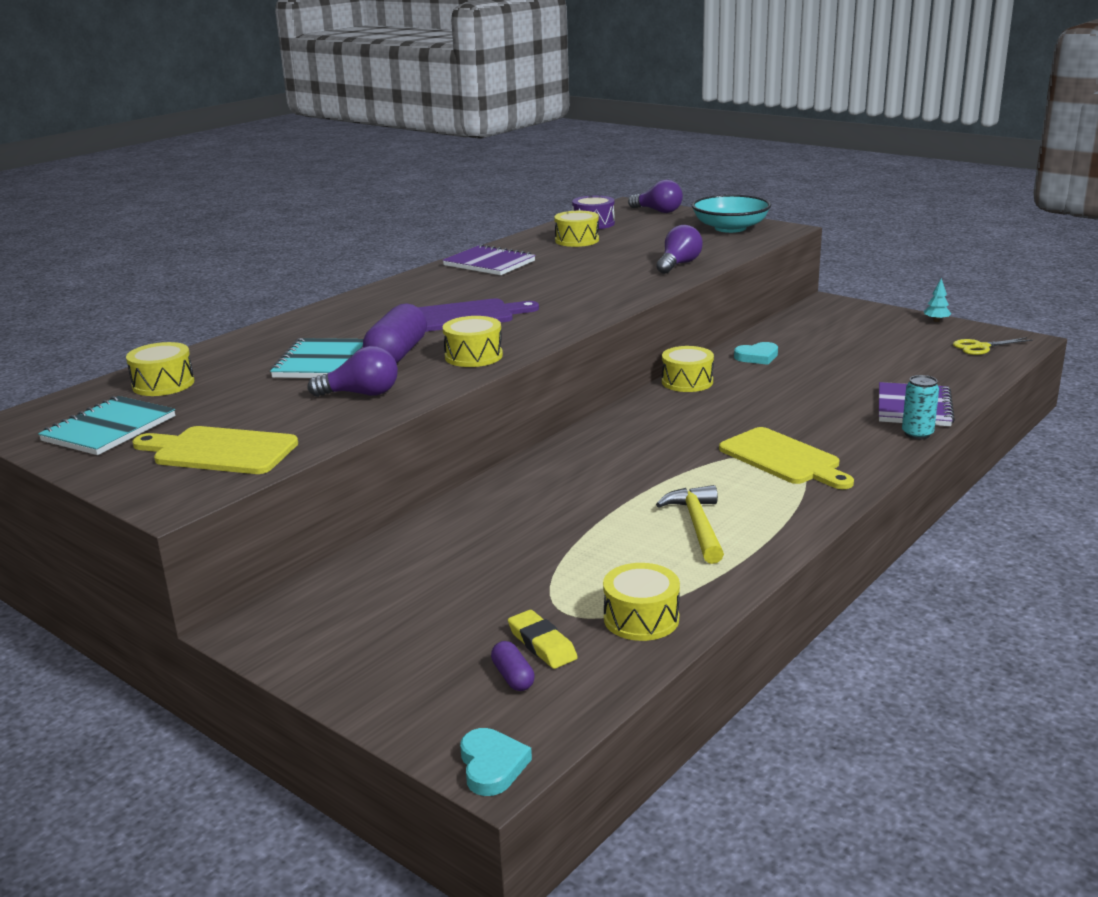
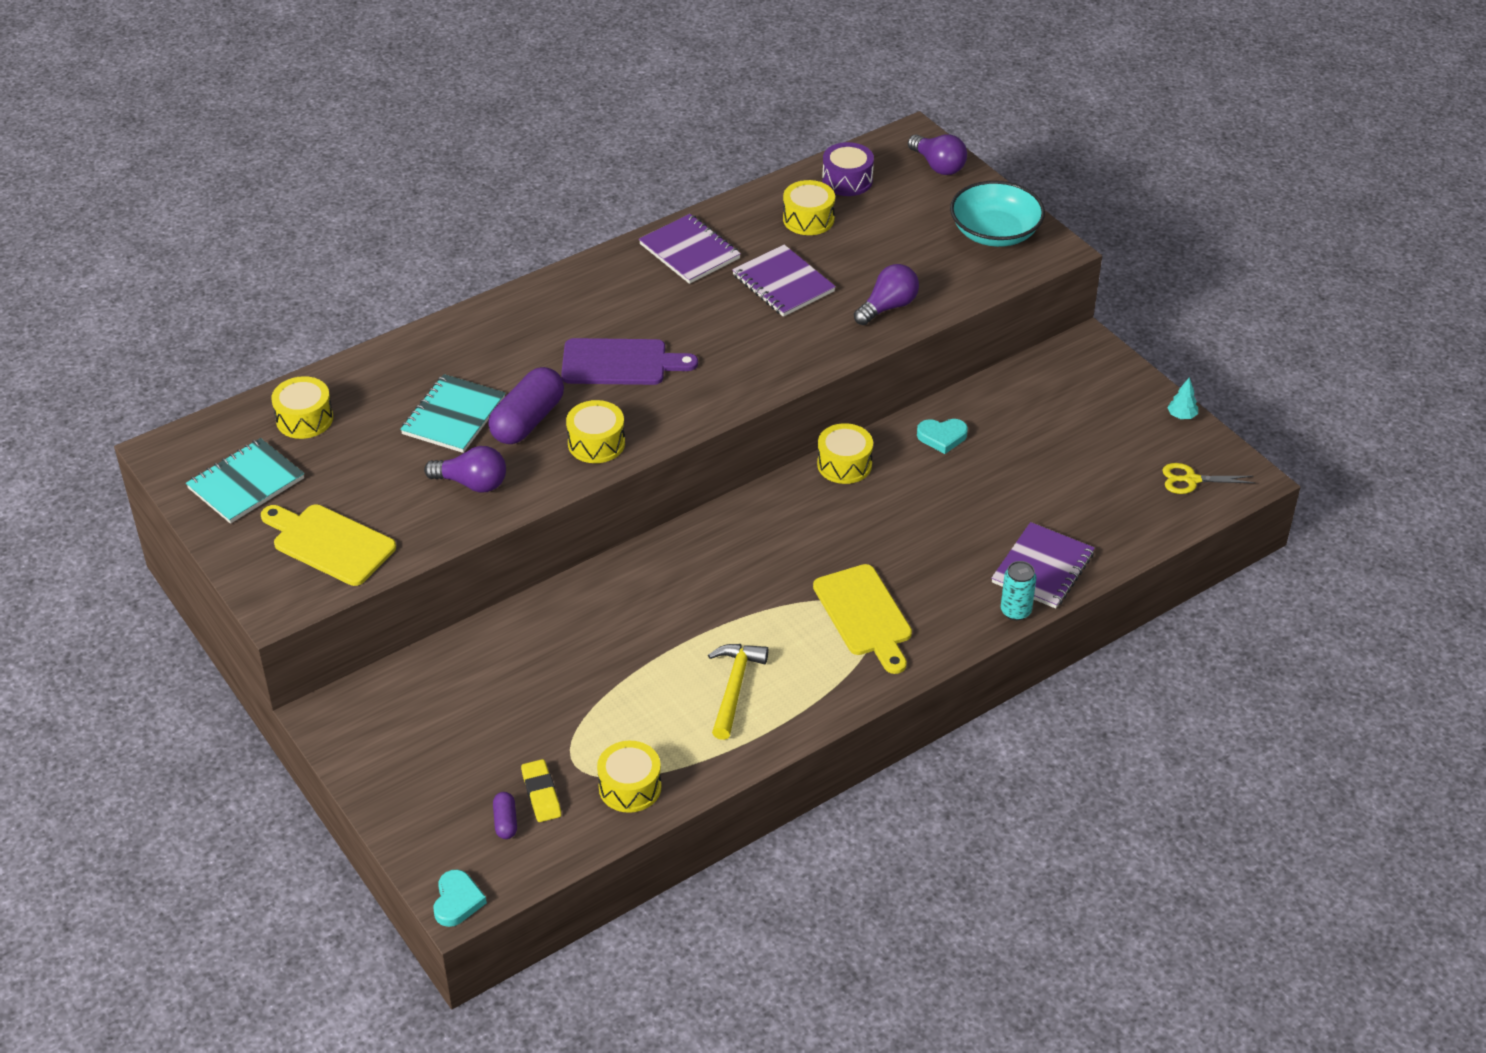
camera: 15 degrees right, 20 degrees up
none -> purple notebook [732,245,836,317]

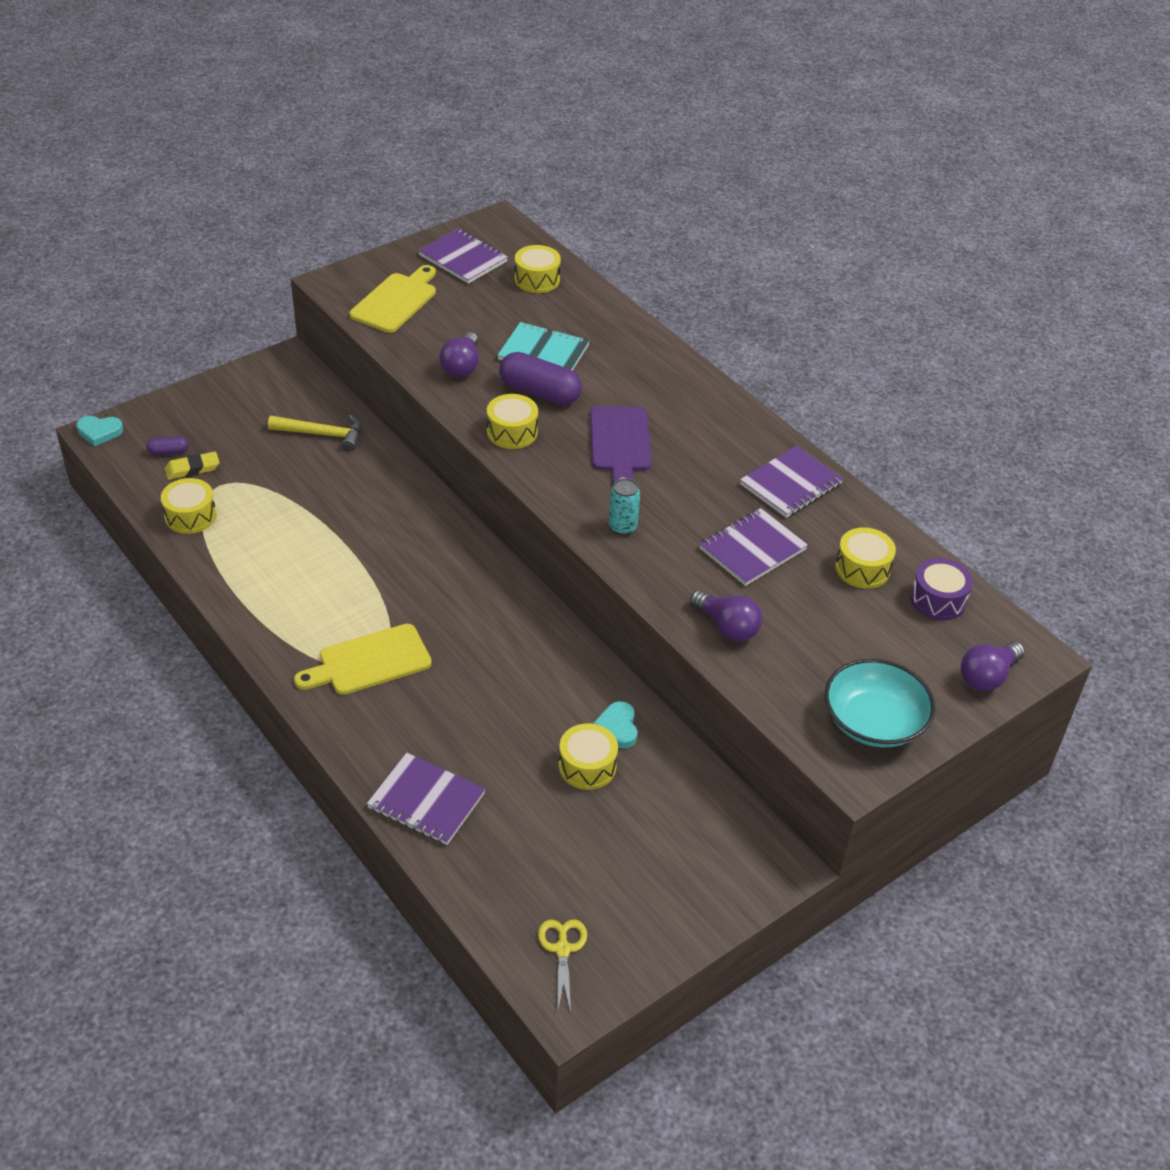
camera: 85 degrees right, 0 degrees up
turquoise notebook [186,438,304,524] -> purple notebook [418,229,508,284]
yellow hammer [708,644,769,740] -> yellow hammer moved to [268,415,361,451]
yellow drum [817,423,873,484] -> yellow drum moved to [559,723,618,790]
turquoise can [1001,561,1037,621] -> turquoise can moved to [608,478,640,535]
turquoise tree [1167,377,1198,419] -> none

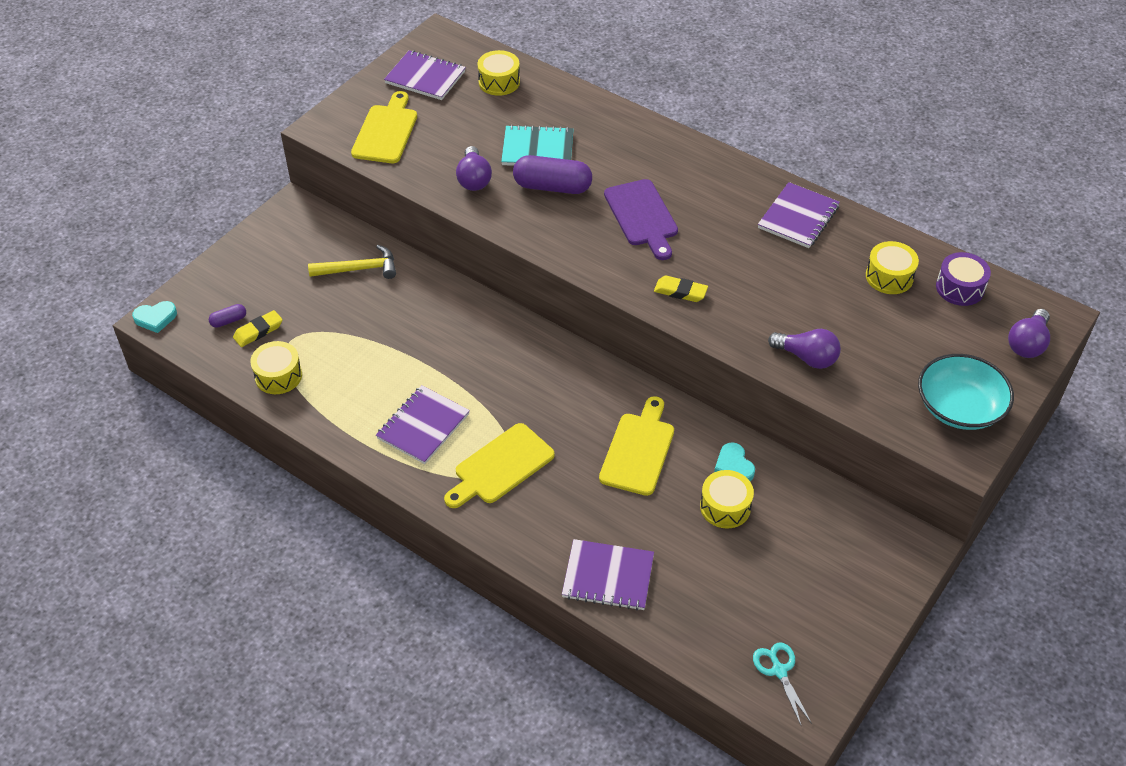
camera: 15 degrees left, 5 degrees up
yellow drum [487,394,538,449] -> none
yellow scissors [538,920,587,1013] -> turquoise scissors [753,643,812,727]
turquoise can [608,478,640,535] -> yellow eraser [654,276,708,302]
purple notebook [699,508,808,586] -> purple notebook moved to [376,385,470,464]
none -> yellow cutting board [599,396,674,496]

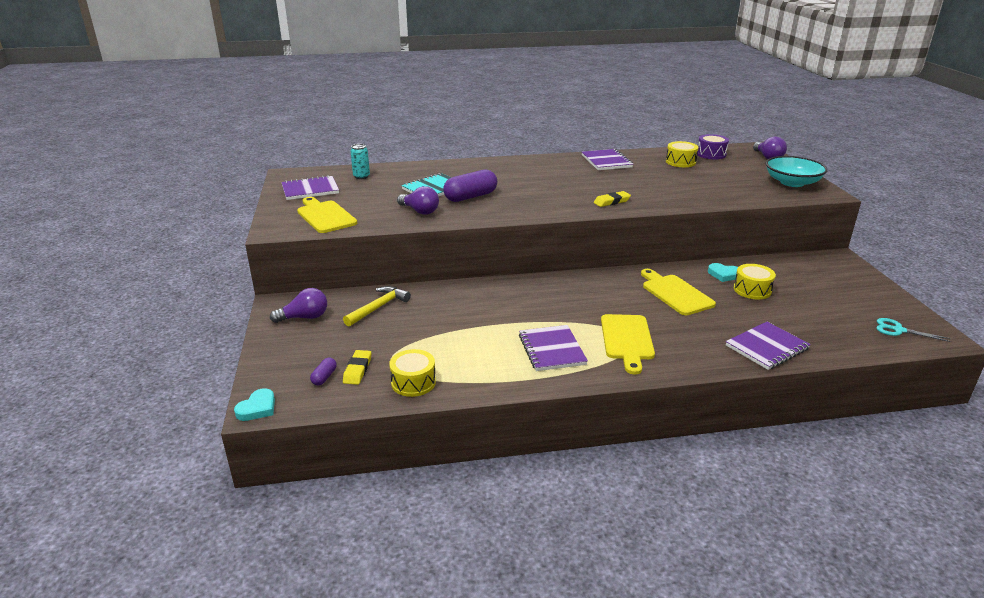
camera: 45 degrees left, 20 degrees down
yellow drum [478,50,520,96] -> turquoise can [350,144,370,179]
purple cutting board [604,179,678,260] -> none
purple light bulb [768,329,841,369] -> purple light bulb moved to [270,288,327,323]

